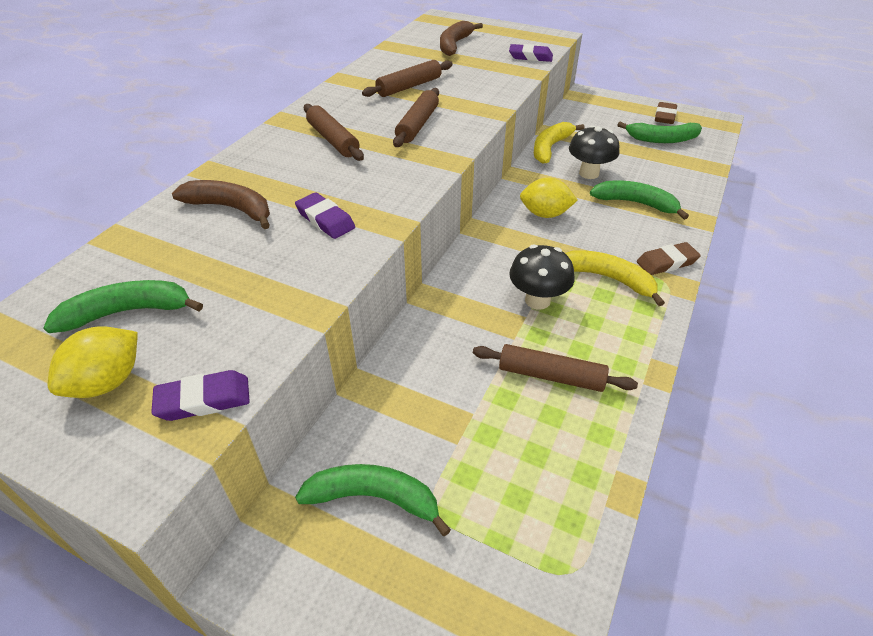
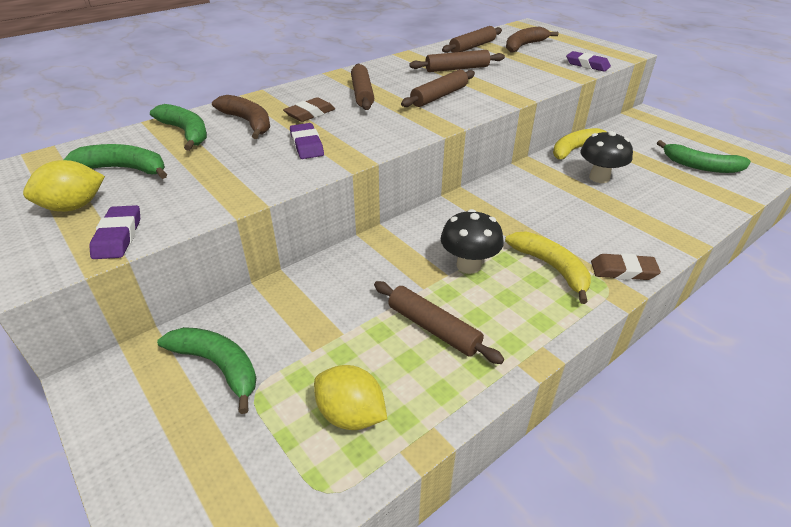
camera: 25 degrees right, 5 degrees down
purple eraser [151,370,250,421] -> purple eraser turned 75 degrees clockwise [89,205,140,259]
yellow lemon [520,178,578,218] -> yellow lemon moved to [314,365,387,430]
green banana [590,181,689,220] -> green banana moved to [150,104,207,151]
brown eraser [655,102,677,124] -> brown eraser moved to [283,97,335,122]
none -> brown rolling pin [442,26,502,53]

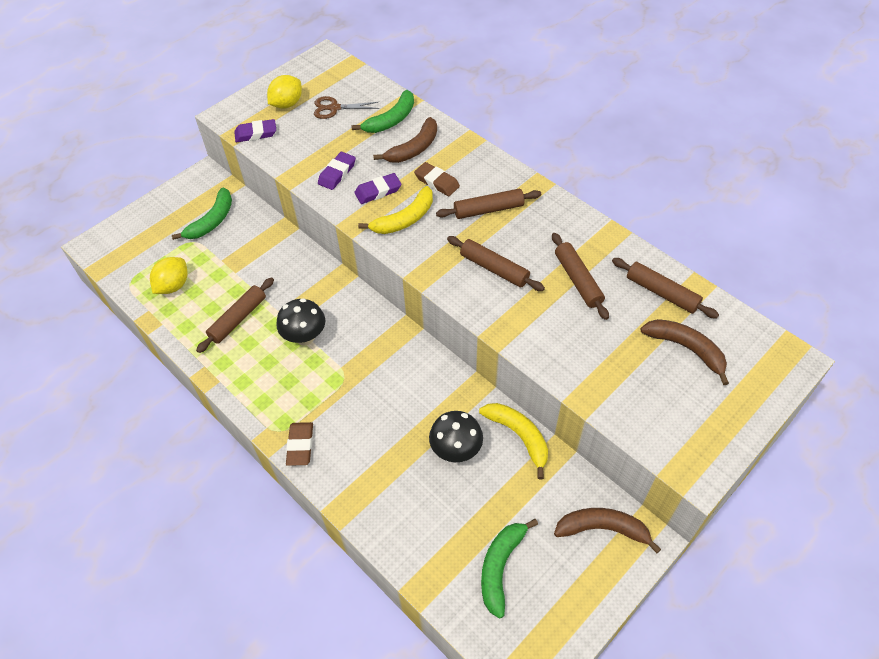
camera: 85 degrees right, 15 degrees up
yellow lemon [23,160,105,212] -> yellow lemon turned 75 degrees clockwise [267,75,302,109]
green banana [63,144,167,179] -> brown scissors [314,96,379,119]
yellow banana [505,232,591,304] -> yellow banana moved to [358,186,433,234]
purple eraser [566,51,611,72] -> purple eraser moved to [318,152,356,190]
none -> brown banana [554,508,661,553]

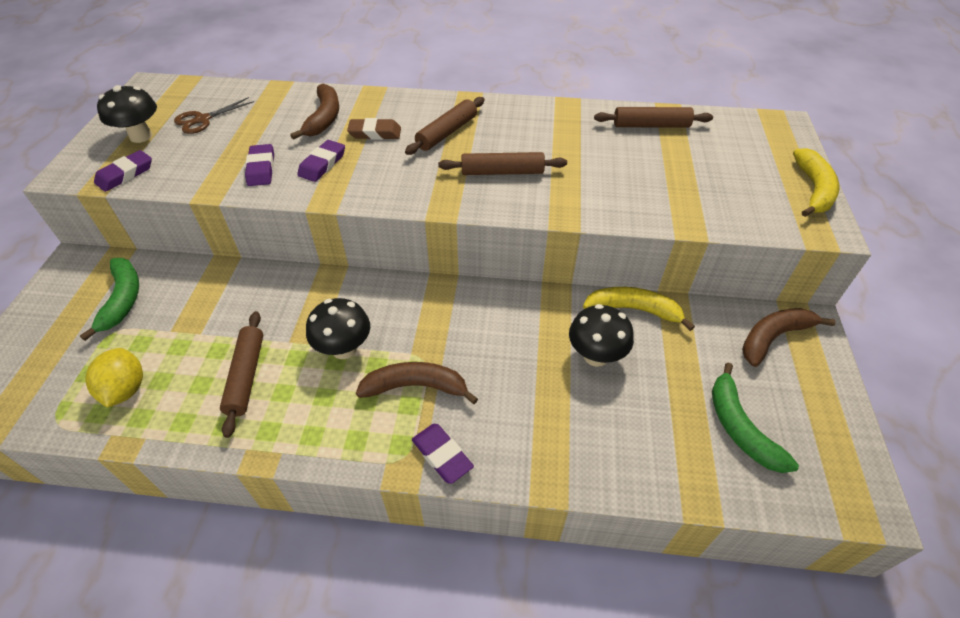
camera: 40 degrees left, 5 degrees down
yellow lemon [267,75,302,109] -> black mushroom [97,85,157,143]
brown eraser [286,422,313,466] -> purple eraser [412,424,474,484]
green banana [351,90,414,133] -> none
yellow banana [358,186,433,234] -> yellow banana moved to [793,148,839,217]
brown rolling pin [552,233,609,320] -> none
brown banana [640,319,729,385] -> brown banana moved to [356,362,478,404]

